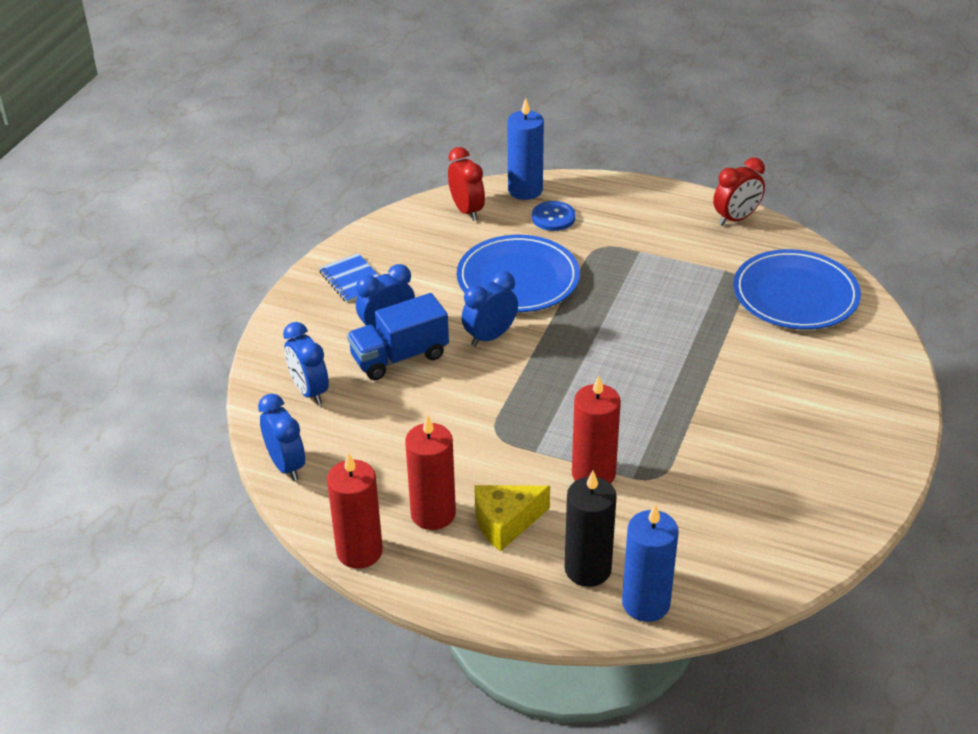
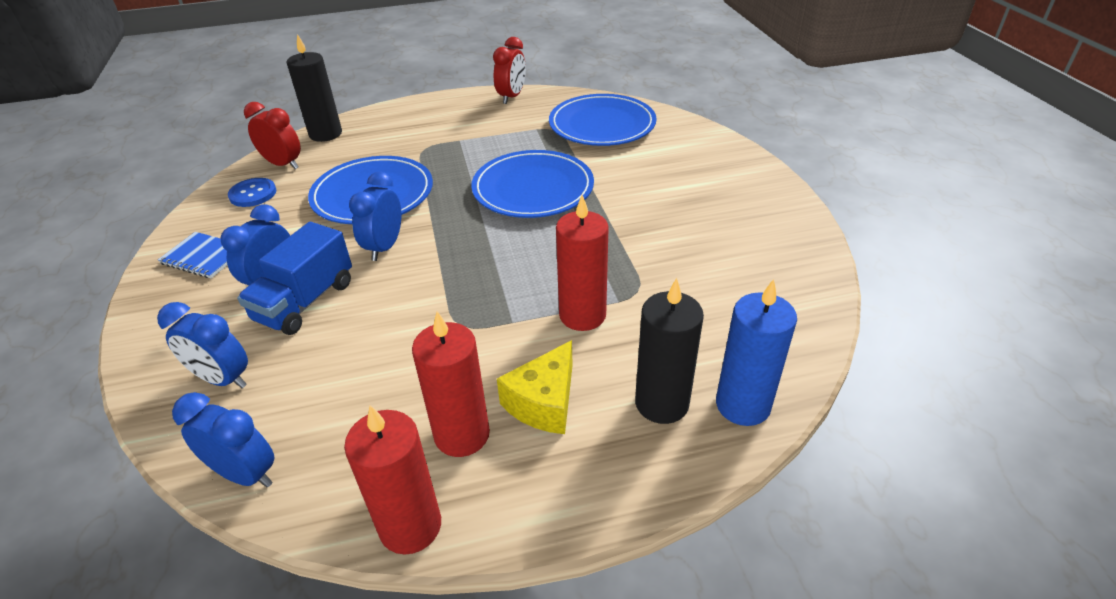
camera: 35 degrees left, 0 degrees up
blue candle [508,98,544,200] -> black candle [287,34,342,142]
blue button [532,201,576,231] -> blue button moved to [228,178,276,207]
none -> blue plate [471,150,594,218]

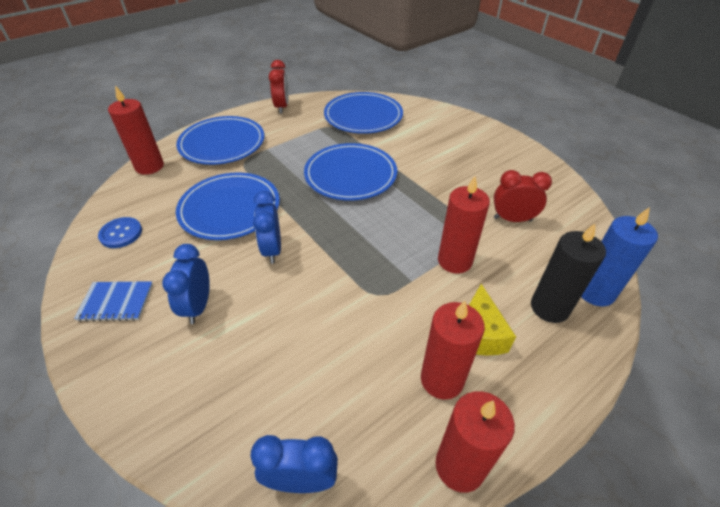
camera: 25 degrees left, 5 degrees up
blue clock [157,302,248,388] -> none
blue truck [237,222,352,335] -> none
red clock [244,102,301,169] -> red clock moved to [494,170,552,222]
black candle [287,34,342,142] -> red candle [108,85,164,175]
none -> blue plate [176,116,264,165]

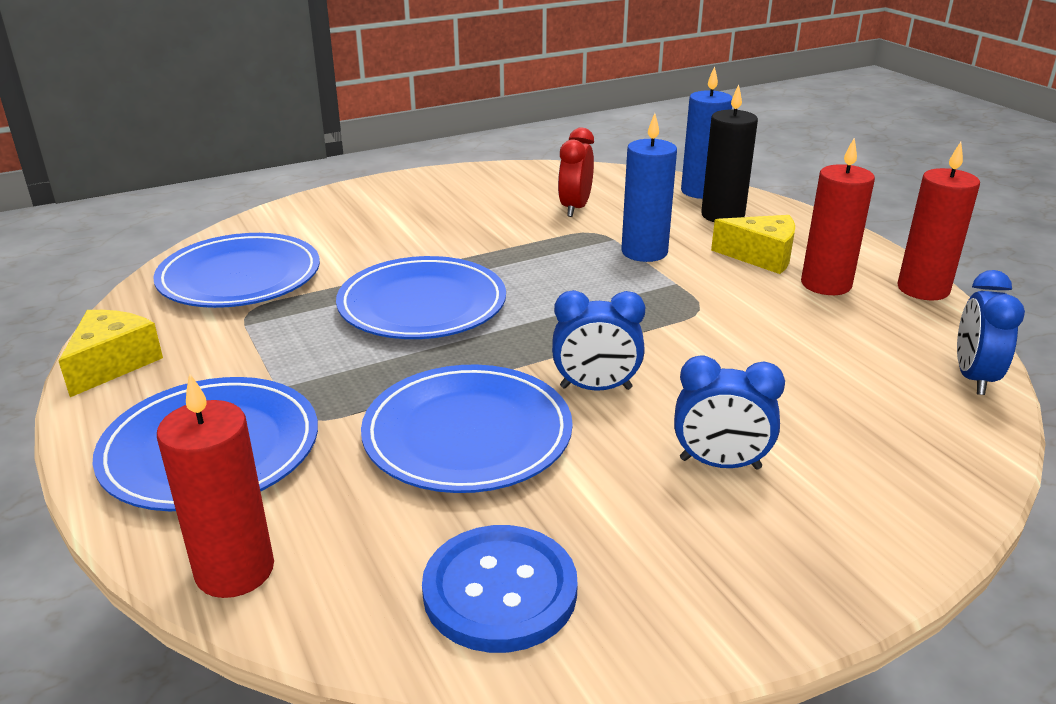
camera: 80 degrees left, 15 degrees down
blue notebook [74,281,153,322] -> none
blue button [98,217,142,248] -> blue button [422,525,578,653], size x1.59
red clock [269,60,289,113] -> yellow cheese [59,310,163,397]
red candle [438,176,490,274] -> blue candle [621,113,677,262]

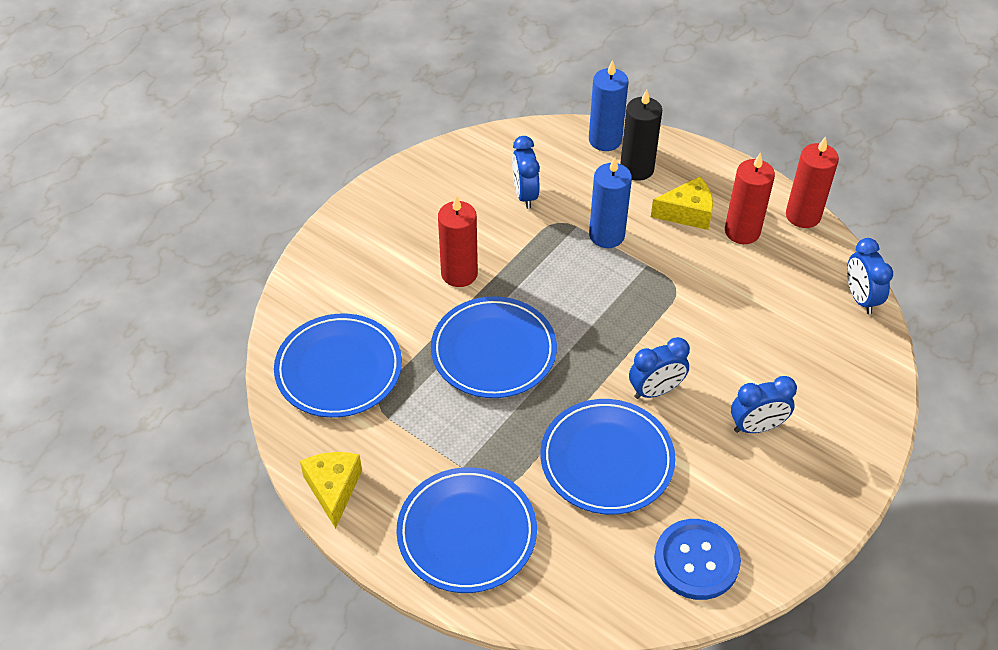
camera: 25 degrees left, 20 degrees up
red candle [157,373,274,598] -> red candle moved to [438,195,478,287]
red clock [558,127,594,217] -> blue clock [512,136,540,209]

